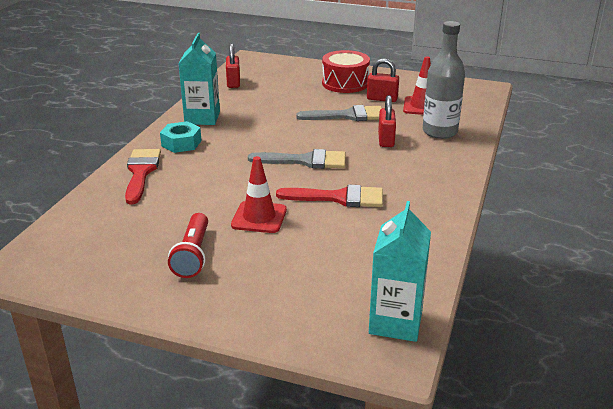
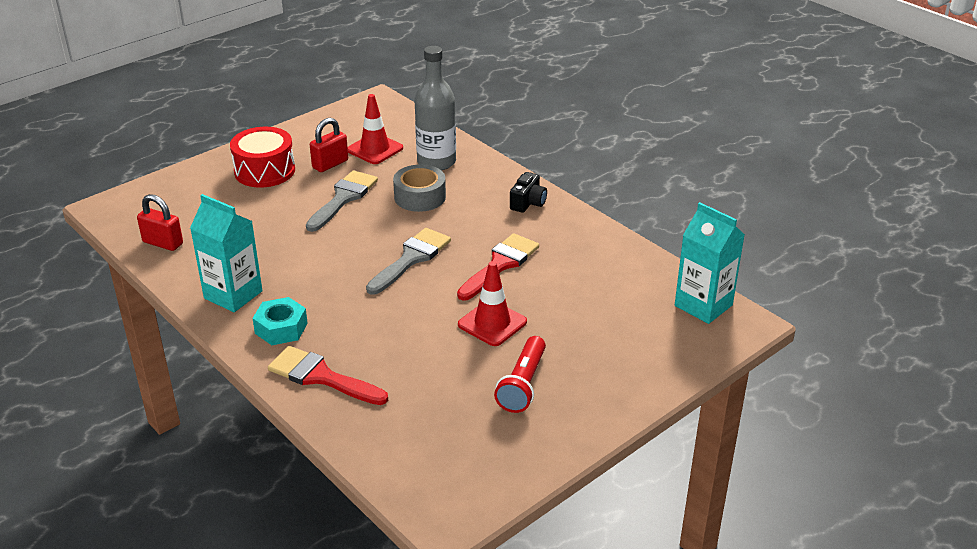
camera: 60 degrees left, 5 degrees up
red flashlight [168,213,208,278] -> red flashlight turned 75 degrees clockwise [494,336,546,413]
red padlock [378,95,396,147] -> grey tape [393,164,446,212]
none -> black camera [510,172,547,213]

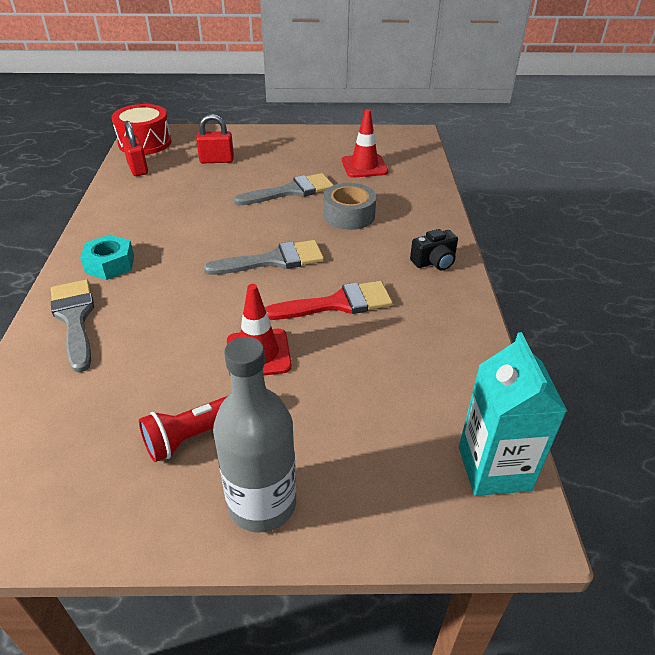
camera: 40 degrees right, 5 degrees up
turquoise carton [190,194,263,312] -> none
red drum [230,127,295,188] -> red drum moved to [112,104,172,155]
red brush [268,346,388,405] -> grey brush [51,280,94,373]
red padlock [310,118,348,172] -> red padlock moved to [196,114,234,163]
grey bottle [414,46,456,171] -> grey bottle moved to [213,337,296,532]

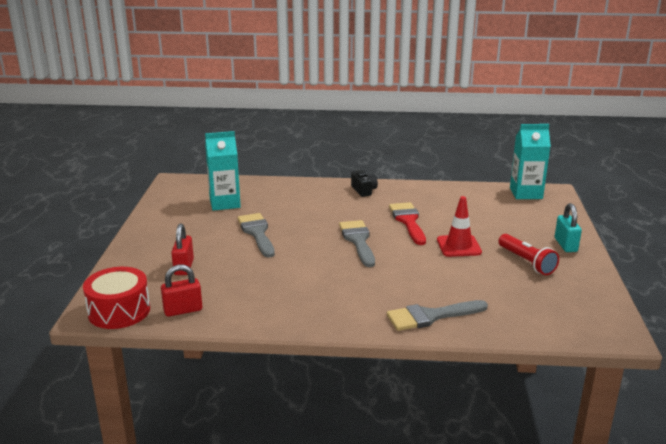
camera: 85 degrees left, 15 degrees down
turquoise nut [80,234,134,280] -> none
grey bottle [213,337,296,532] -> turquoise padlock [555,203,582,252]
grey tape [324,183,376,230] -> none
red traffic cone [342,109,388,178] -> turquoise carton [205,131,241,211]

